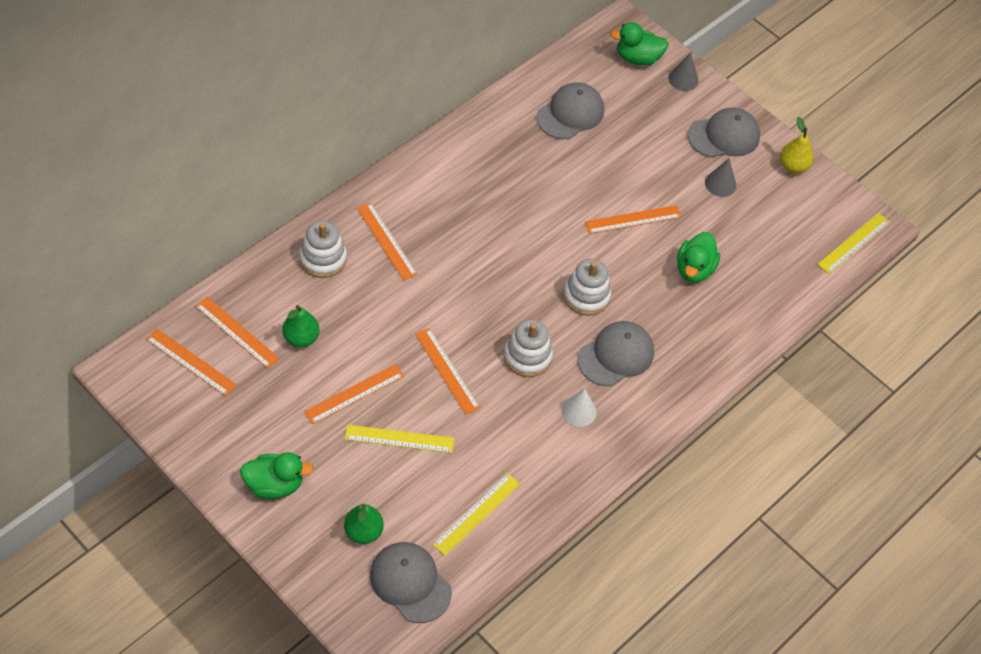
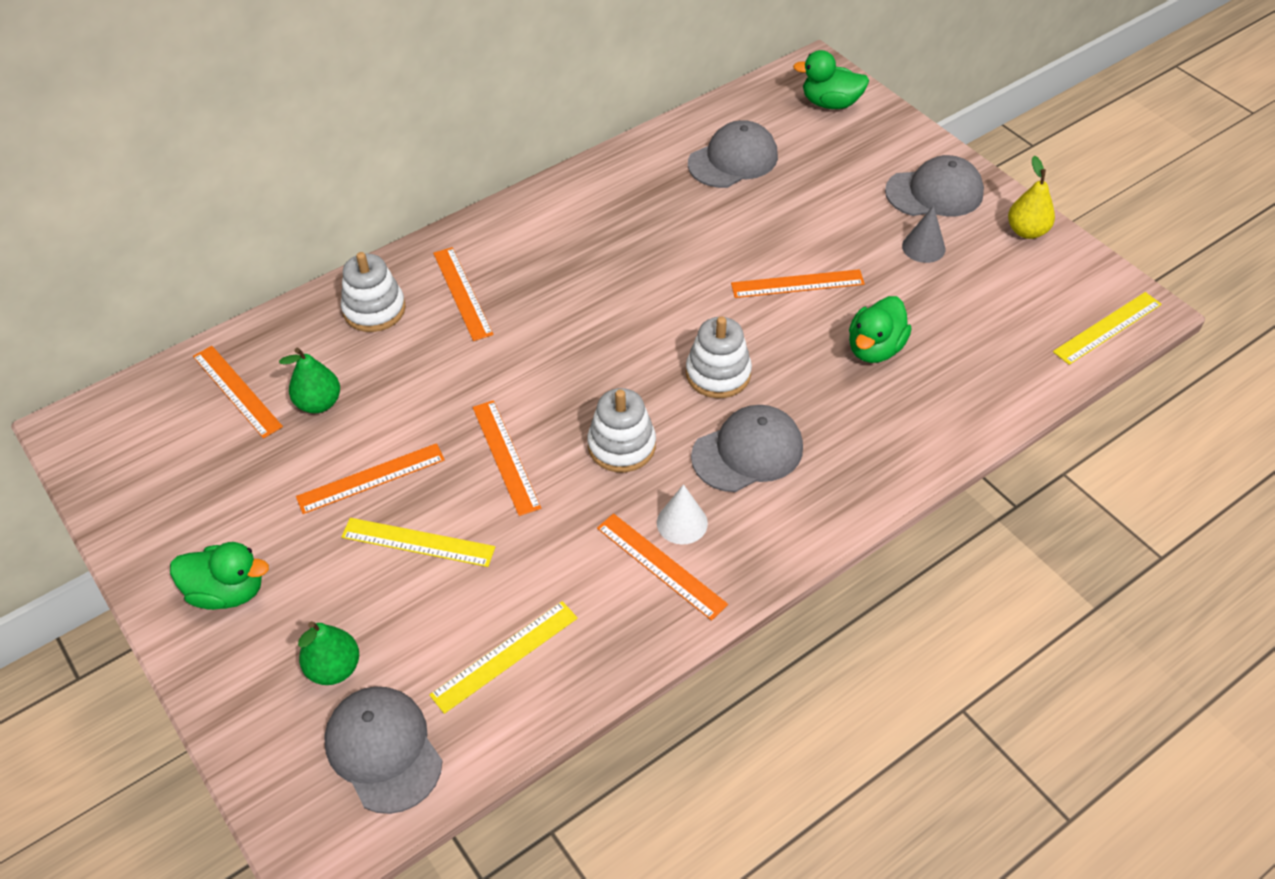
camera: 15 degrees right, 5 degrees down
orange ruler [146,329,237,396] -> orange ruler moved to [597,513,728,621]
grey cone [668,52,699,91] -> none

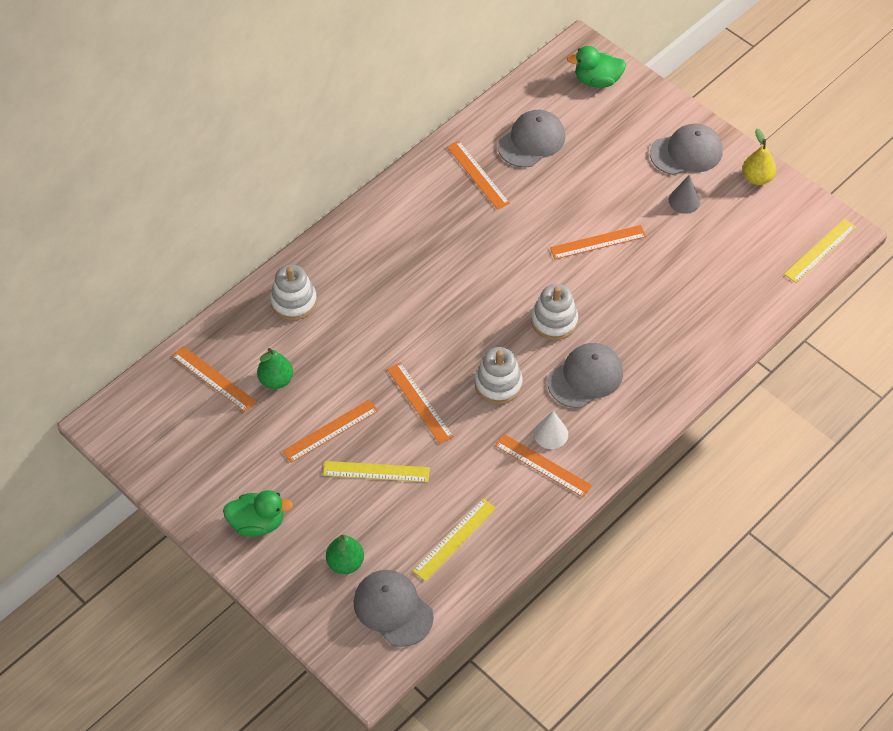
camera: 10 degrees left, 5 degrees up
orange ruler [433,247,494,341] -> orange ruler moved to [447,141,510,210]
green duck [849,296,912,363] -> none

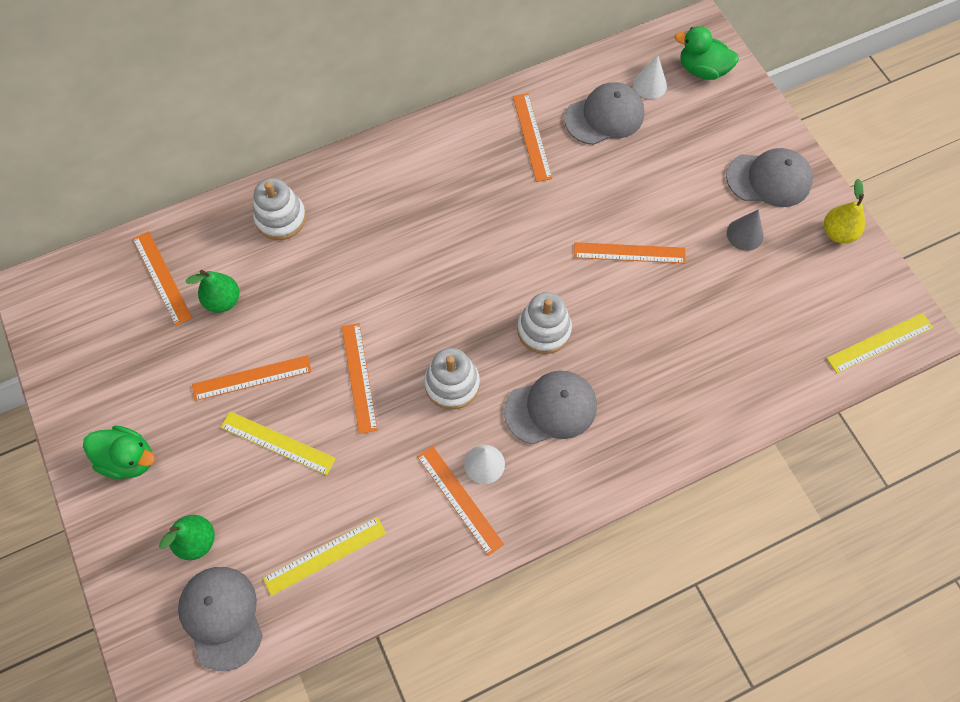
camera: 20 degrees right, 10 degrees up
none -> white cone [633,55,667,99]

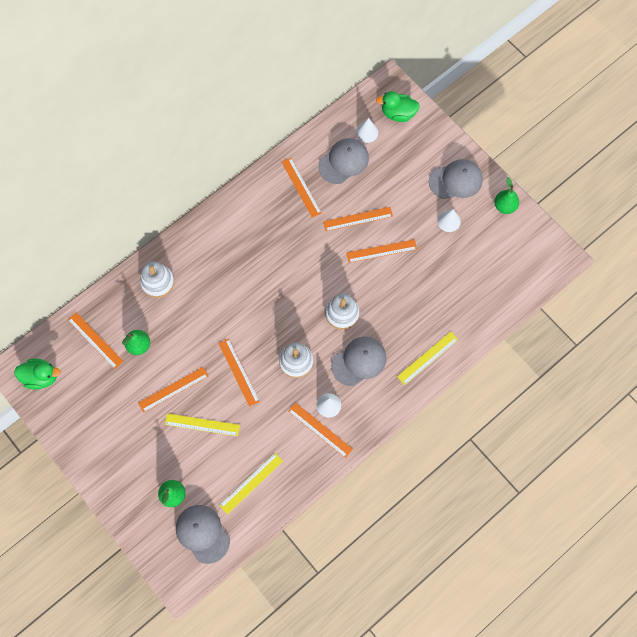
camera: 15 degrees left, 5 degrees up
green duck [83,426,155,479] -> green duck moved to [14,359,61,389]
grey cone [727,210,763,251] -> white cone [437,209,461,232]
yellow pear [824,179,865,243] -> green pear [495,177,519,214]
yellow ruler [827,313,933,373] -> yellow ruler moved to [397,332,459,385]
none -> orange ruler [323,207,393,231]

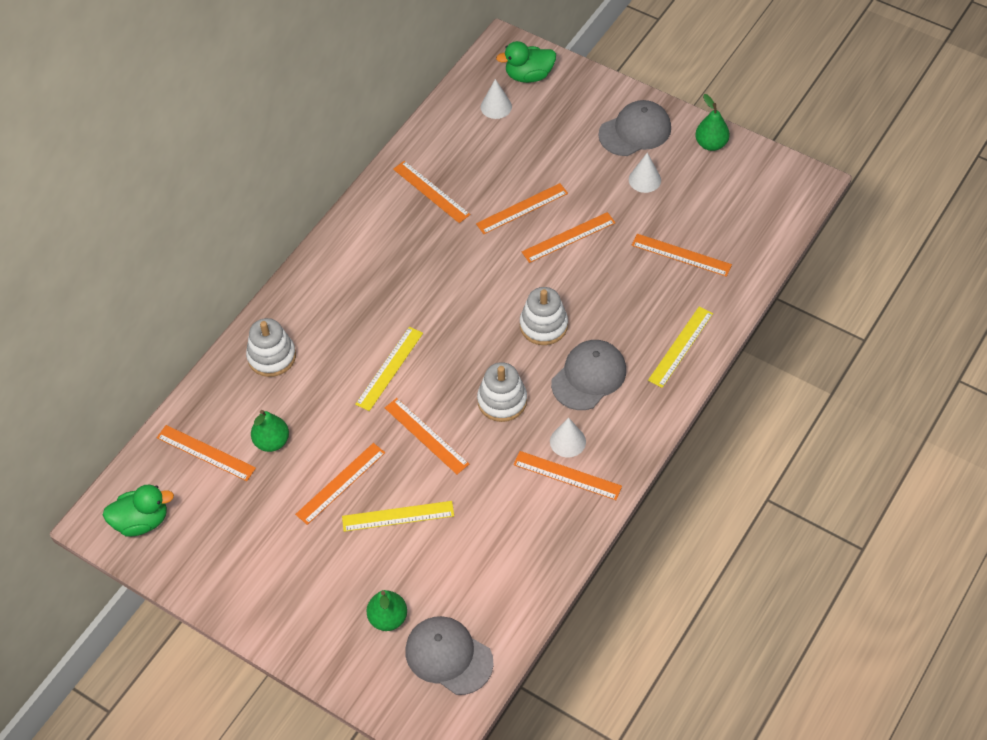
camera: 15 degrees left, 15 degrees down
yellow ruler [219,453,283,514] -> yellow ruler moved to [355,327,423,411]
grey cap [318,138,369,184] -> none
none -> orange ruler [632,234,732,277]

